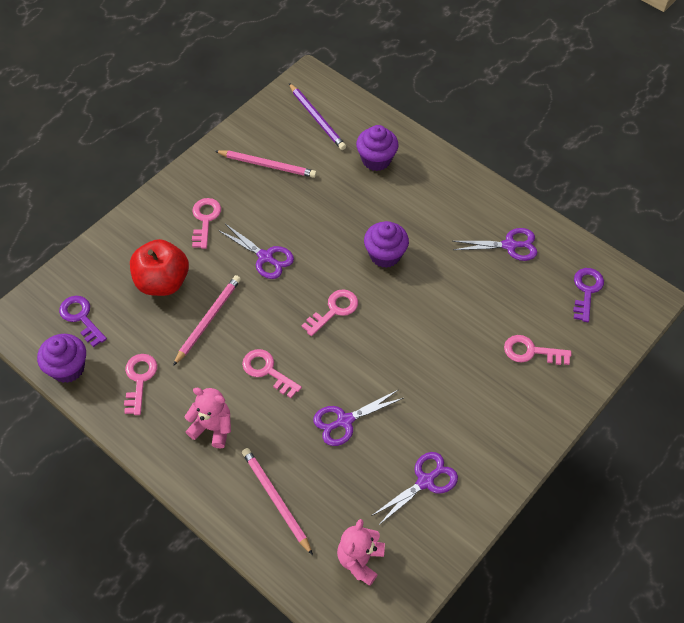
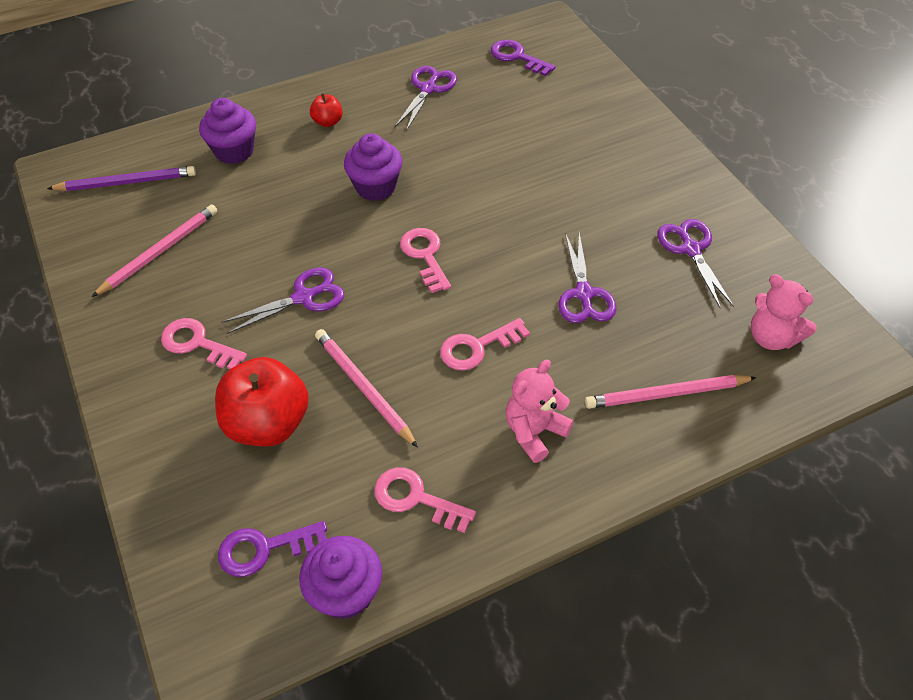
camera: 65 degrees left, 5 degrees down
pink key [504,335,571,365] -> none
none -> red apple [310,93,343,127]

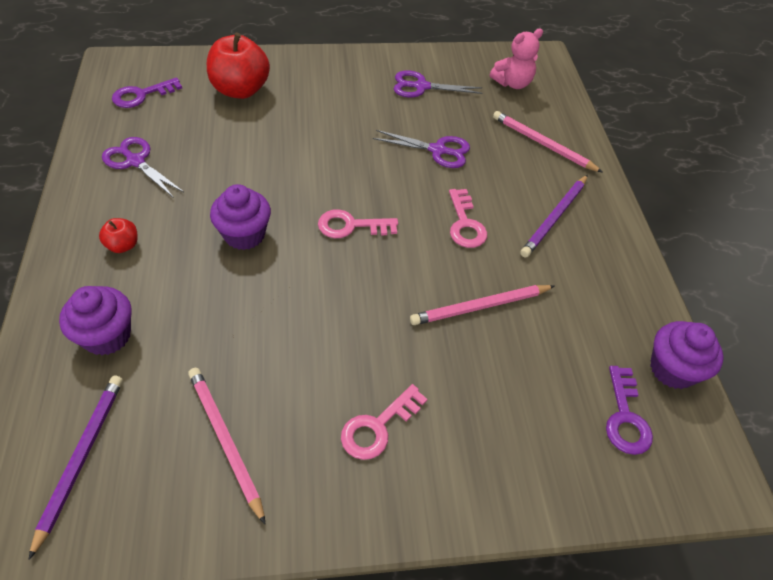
camera: 75 degrees left, 0 degrees up
red apple [215,357,309,446] -> red apple moved to [207,33,270,99]
purple scissors [221,267,344,334] -> none
pink key [374,467,476,533] -> none
pink teddy bear [506,360,573,463] -> purple pencil [520,175,588,258]
pink pencil [585,375,757,409] -> pink pencil turned 120 degrees clockwise [493,111,603,173]

